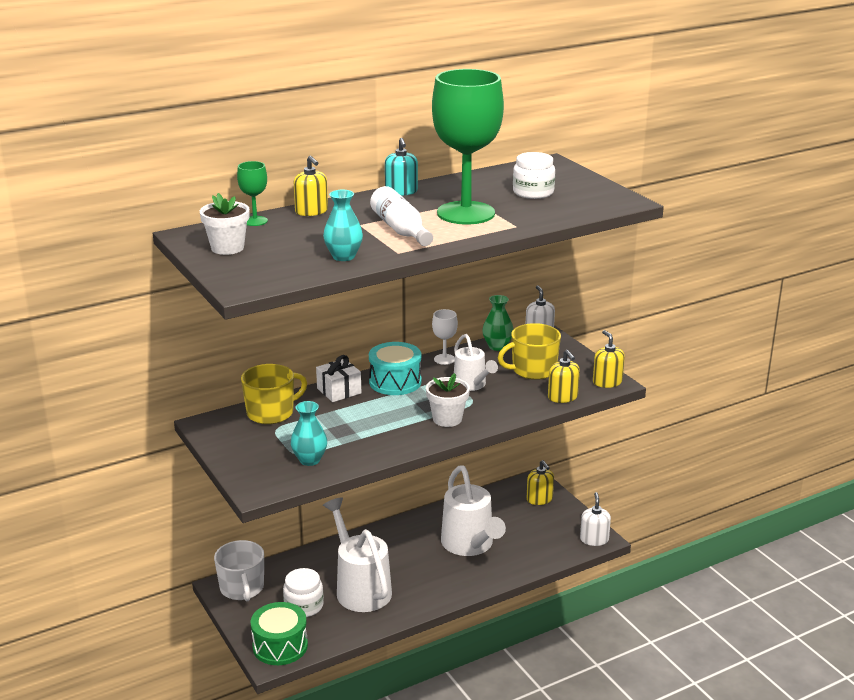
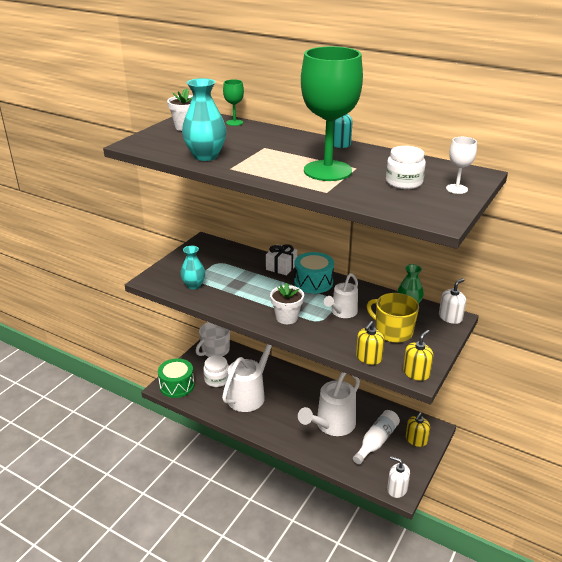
camera: 60 degrees right, 5 degrees up
yellow mug [241,364,307,424] -> none
yellow soap dispenser [294,156,328,216] -> none
turquoise vase [323,190,363,261] -> turquoise vase [182,78,226,161], size x1.51
white bottle [370,186,433,246] -> white bottle moved to [353,410,400,465]
white goblet [432,309,458,365] -> white goblet moved to [446,137,477,194]
white soap dispenser [580,492,611,546] -> white soap dispenser turned 120 degrees counterclockwise [387,456,410,498]

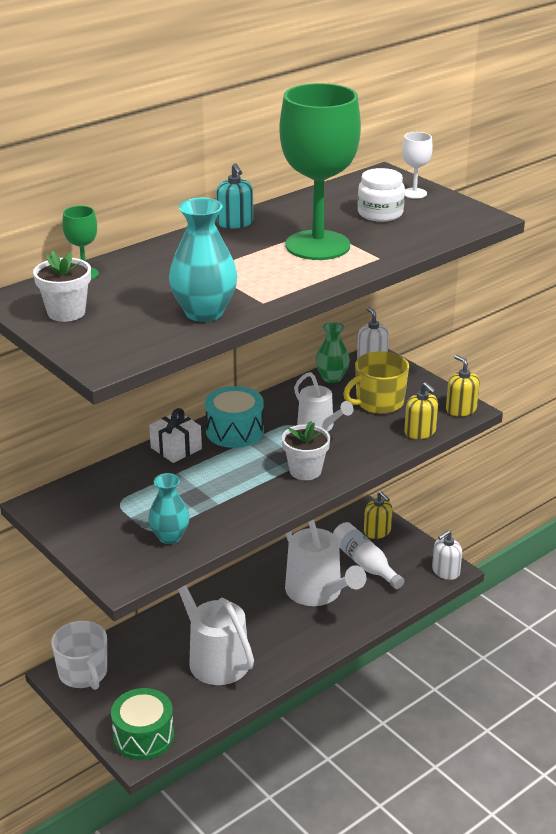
camera: 70 degrees left, 0 degrees up
white jar [203,355,229,387] -> none

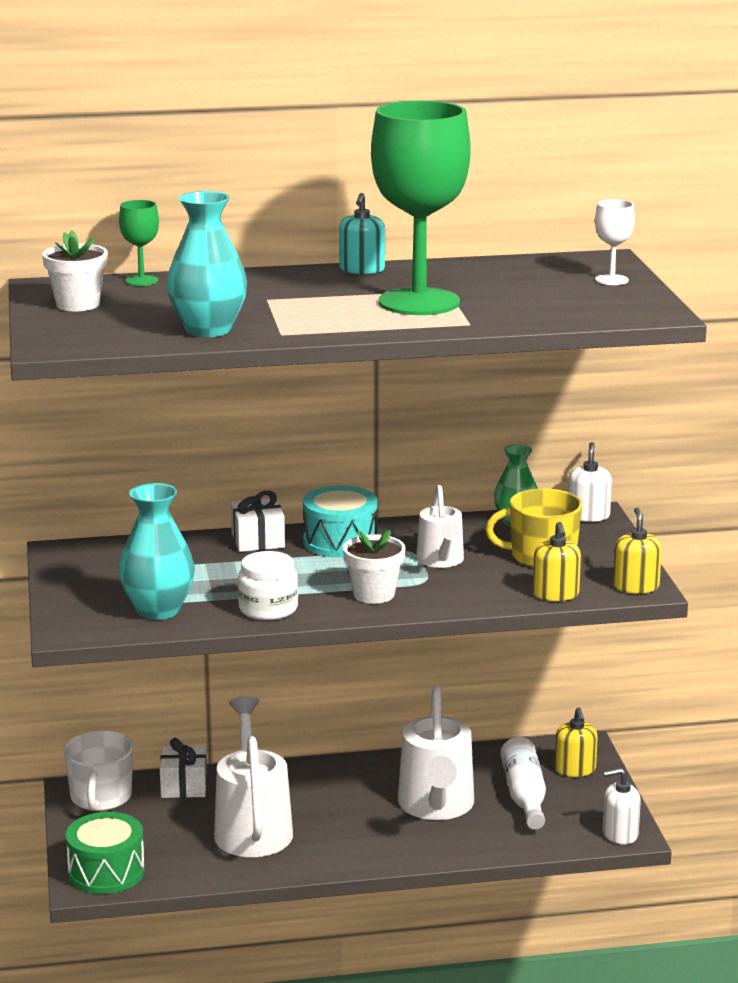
camera: 30 degrees right, 10 degrees down
turquoise vase [148,473,190,544] -> turquoise vase [118,483,195,620], size x1.51
white jar [358,168,405,222] -> white jar moved to [238,551,298,620]
none -> white gift [160,738,207,798]

